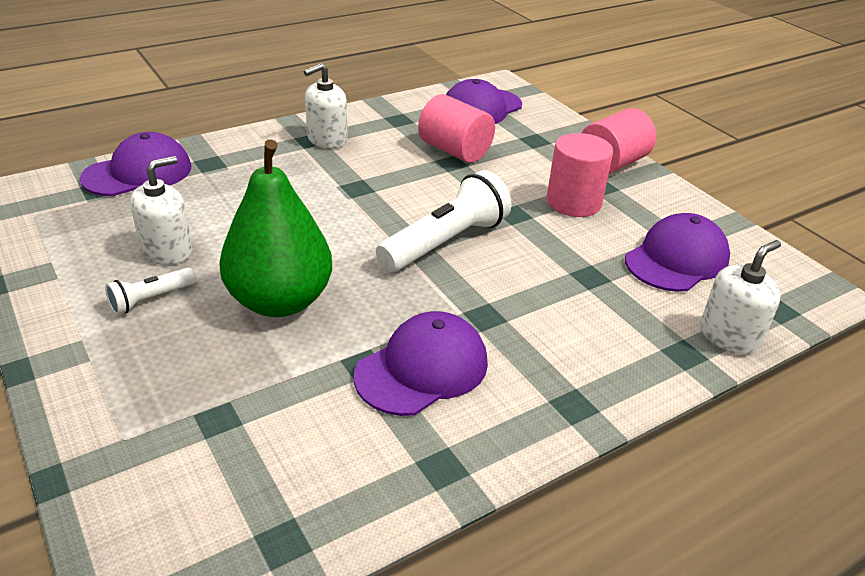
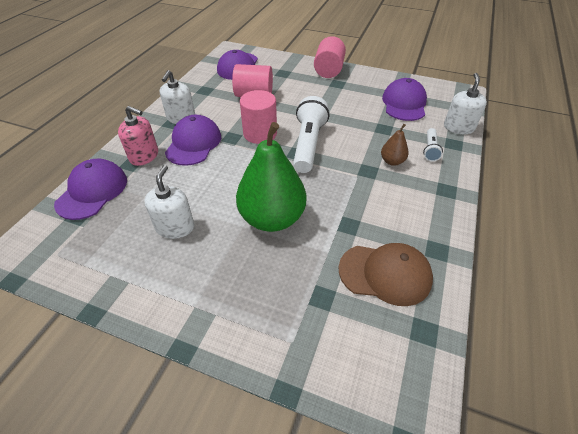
camera: 35 degrees left, 10 degrees up
white flashlight [105,267,196,315] -> white flashlight moved to [423,128,443,162]
purple cap [354,311,488,416] -> purple cap moved to [165,115,221,166]
pink cylinder [547,133,613,217] -> pink cylinder moved to [240,90,277,144]
none -> pink soap dispenser [118,106,158,166]
none -> brown cap [339,243,433,306]
none -> brown pear [381,124,409,166]

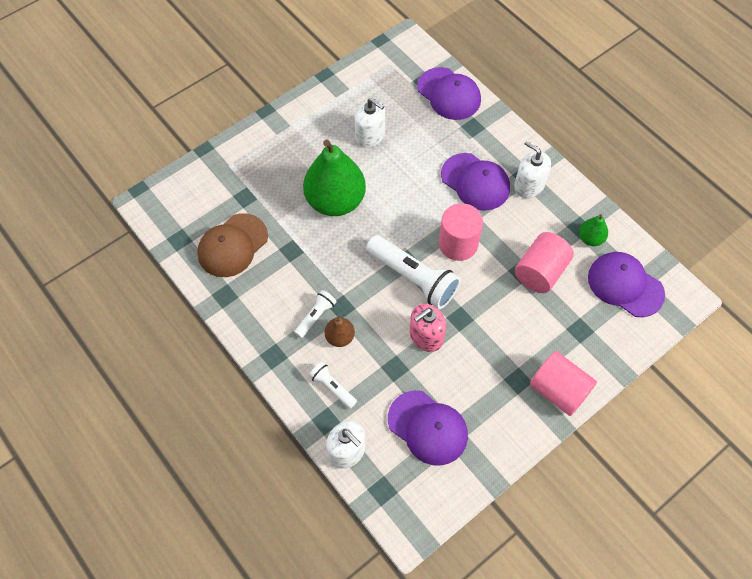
camera: 120 degrees right, 15 degrees up
pink soap dispenser [118,106,158,166] -> pink soap dispenser moved to [410,304,446,352]
none -> white flashlight [294,290,336,338]
none -> green pear [579,214,608,246]

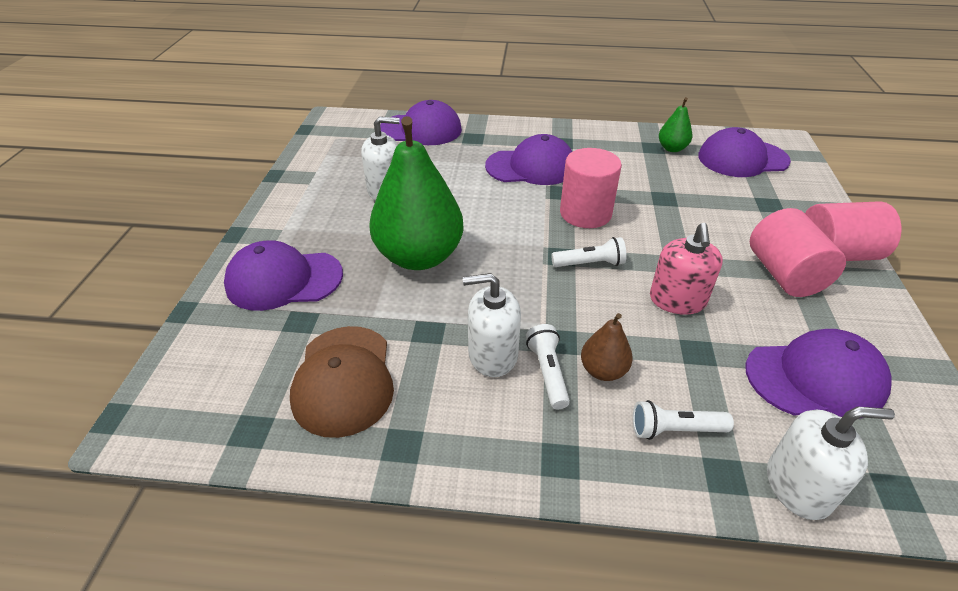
camera: 45 degrees left, 20 degrees down
white flashlight [366,235,460,309] -> white flashlight [551,237,626,267], size x0.51
white soap dispenser [514,141,551,198] -> white soap dispenser moved to [463,273,521,377]
pink cylinder [515,232,574,293] -> pink cylinder moved to [750,208,846,297]
none -> purple cap [224,240,343,311]

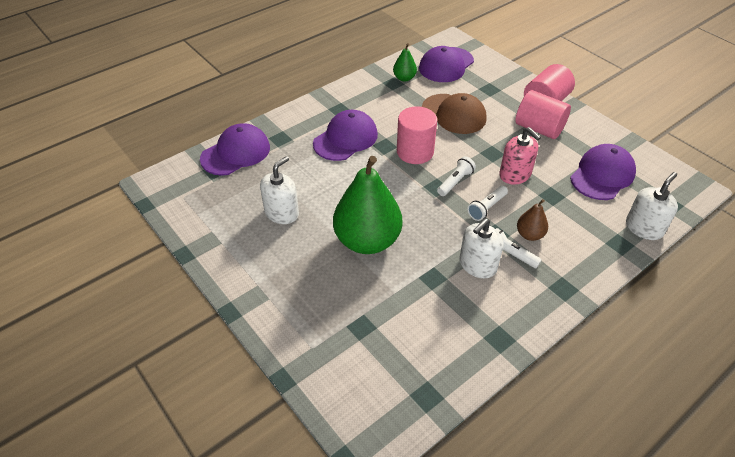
camera: 45 degrees left, 5 degrees up
purple cap [224,240,343,311] -> none
brown cap [290,326,394,438] -> brown cap moved to [422,93,487,134]
white flashlight [633,400,734,440] -> white flashlight moved to [467,186,508,221]

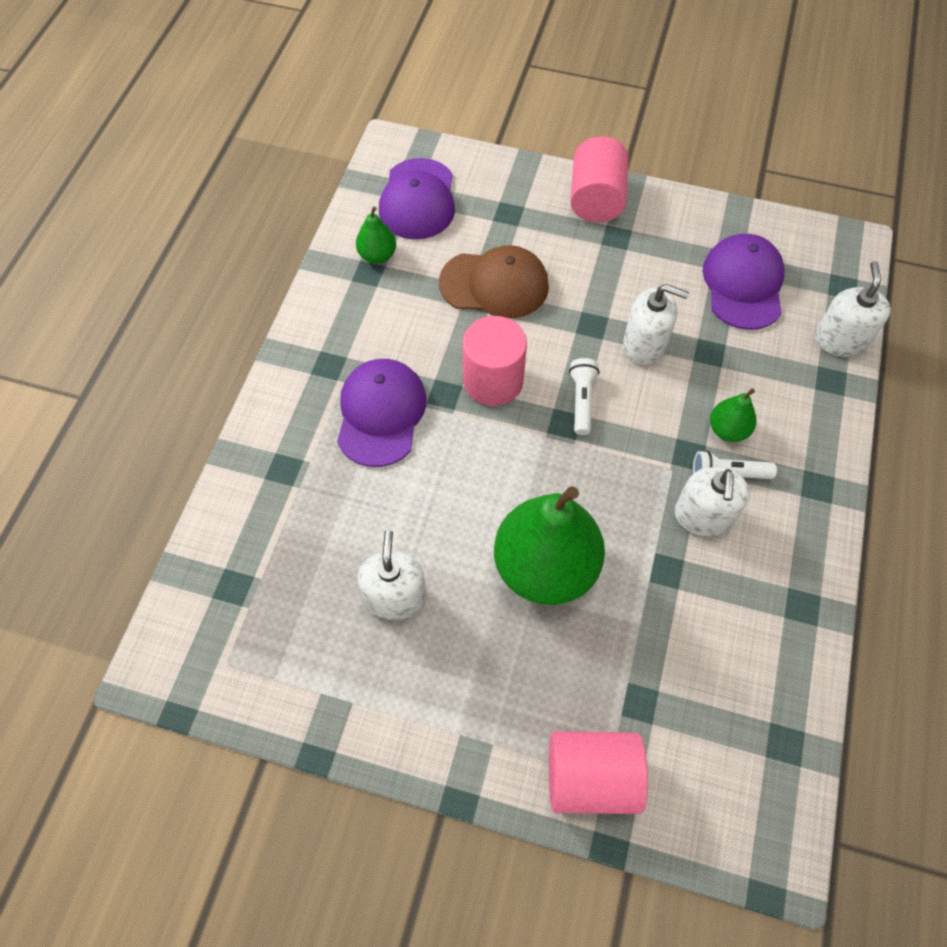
camera: 35 degrees left, 15 degrees up
purple cap [200,123,270,176] -> none
white flashlight [467,186,508,221] -> none
pink soap dispenser [499,127,541,185] -> white soap dispenser [623,284,689,365]
pink cylinder [515,90,571,139] -> pink cylinder moved to [549,731,648,814]
brown pear [517,199,548,241] -> green pear [710,388,756,442]

